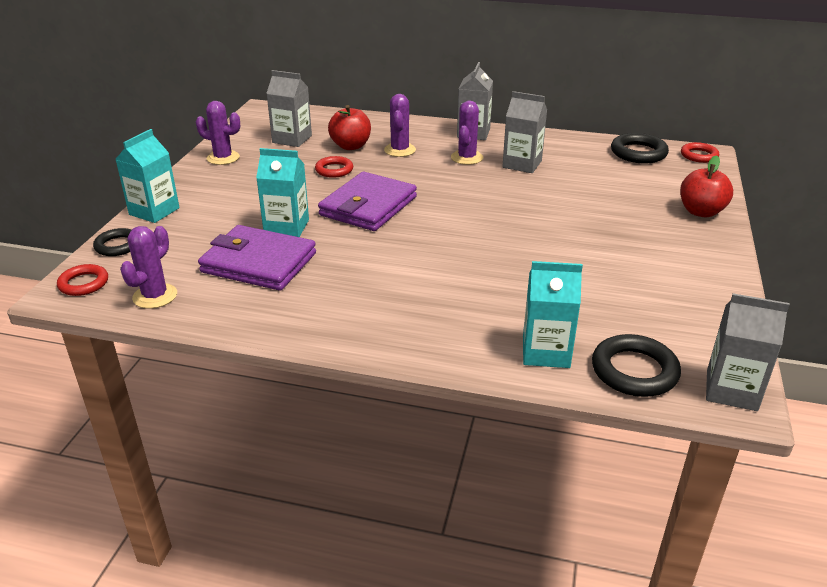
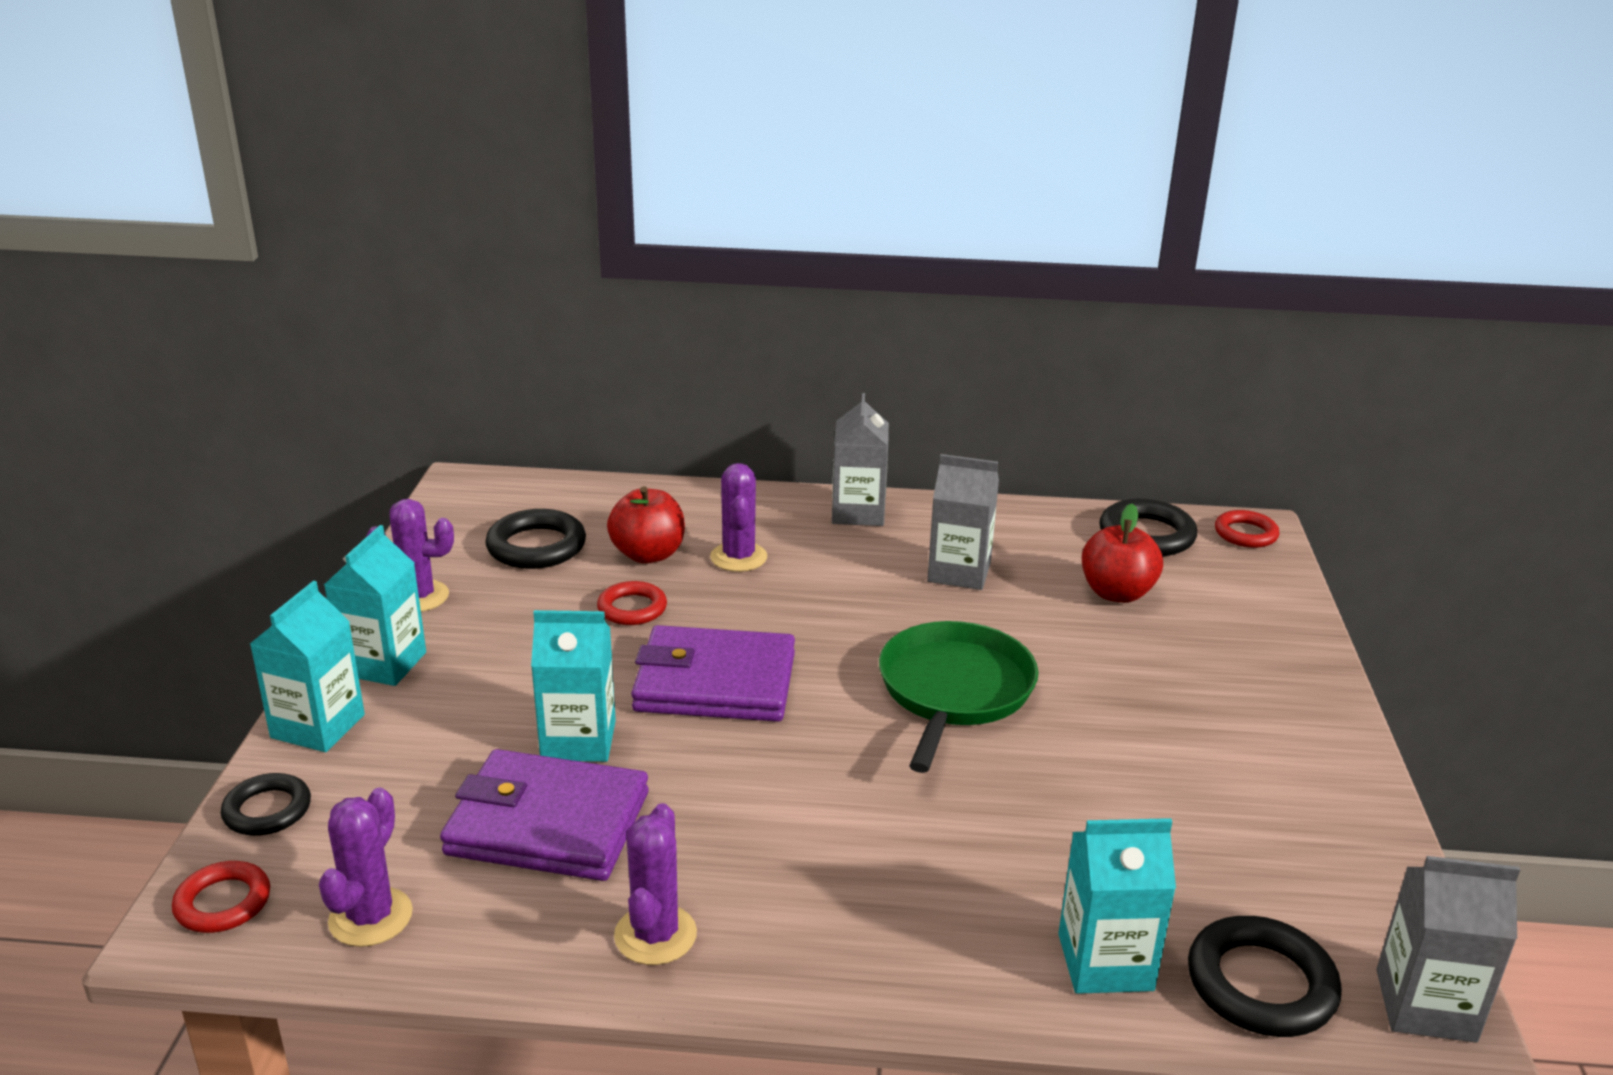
camera: 10 degrees left, 5 degrees down
grey carton [266,70,312,147] -> black ring [485,509,586,569]
purple wallet [318,172,417,231] -> purple wallet turned 75 degrees clockwise [631,625,795,722]
purple cactus [451,101,483,165] -> purple cactus moved to [614,803,697,965]
red apple [680,155,733,217] -> red apple moved to [1082,504,1163,603]
none -> turquoise carton [324,525,426,686]
none -> green pan [879,621,1038,773]

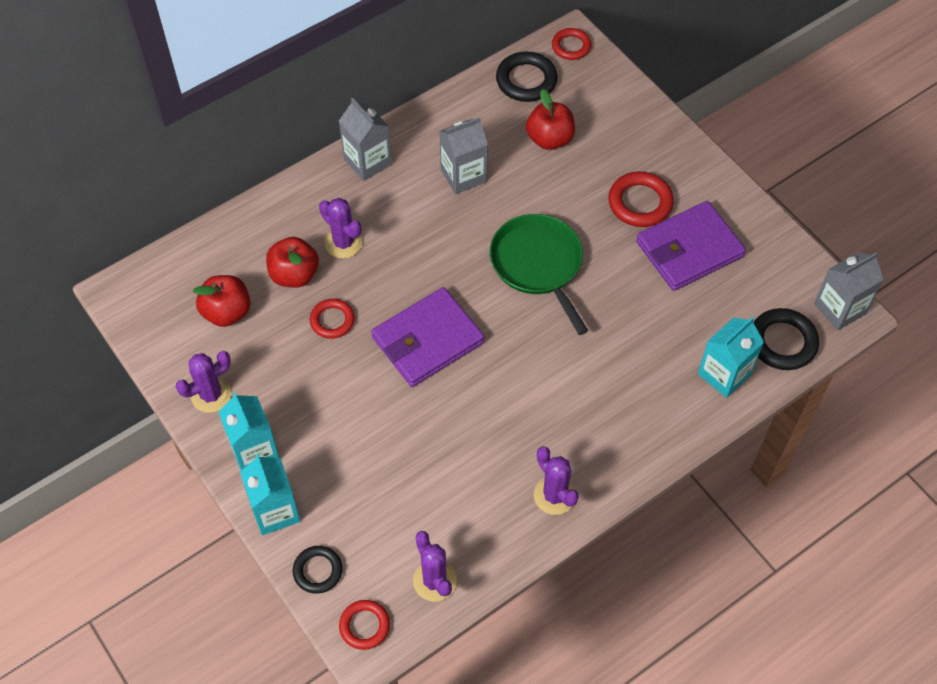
camera: 40 degrees left, 30 degrees up
purple wallet [440,749,648,881] -> purple wallet moved to [636,201,746,291]
black ring [485,509,586,569] -> red apple [193,275,250,327]
turquoise carton [531,610,616,762] -> none
none -> red ring [608,171,674,227]

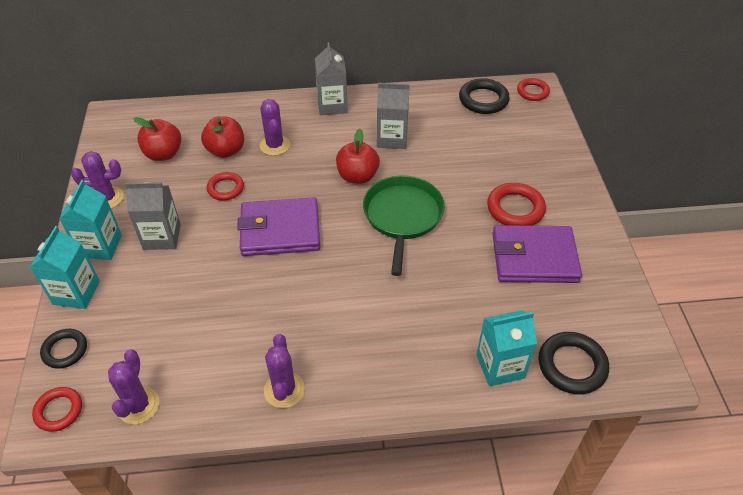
camera: 30 degrees right, 10 degrees down
red apple [526,89,575,150] -> red apple moved to [336,129,380,184]
grey carton [814,252,884,331] -> grey carton moved to [125,182,181,250]

